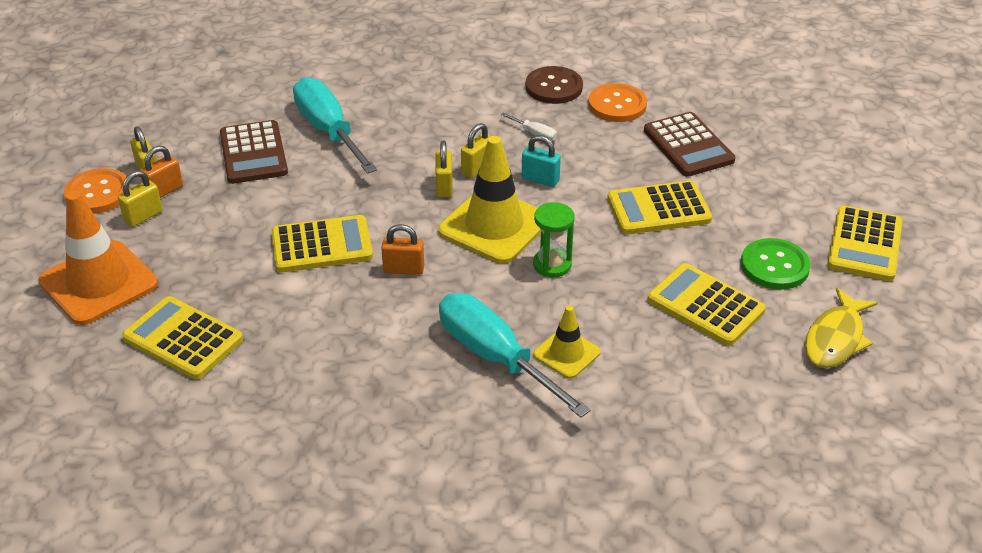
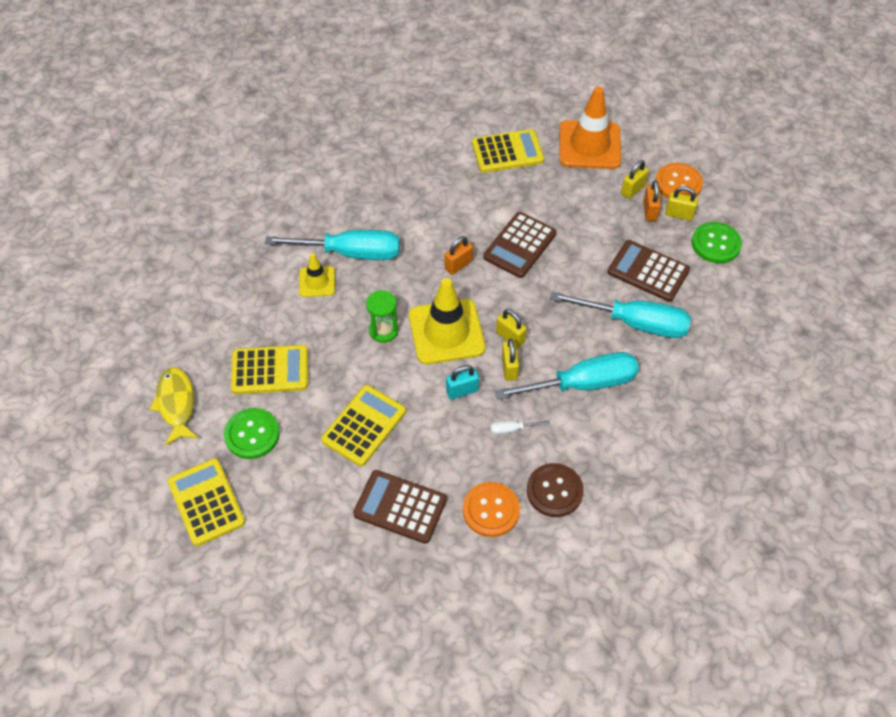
camera: 135 degrees right, 15 degrees up
yellow padlock [118,171,162,227] -> yellow padlock turned 45 degrees clockwise [621,160,649,199]
yellow calculator [271,215,373,273] -> brown calculator [483,212,557,278]
none -> turquoise screwdriver [494,352,639,399]
none -> green button [692,222,742,263]

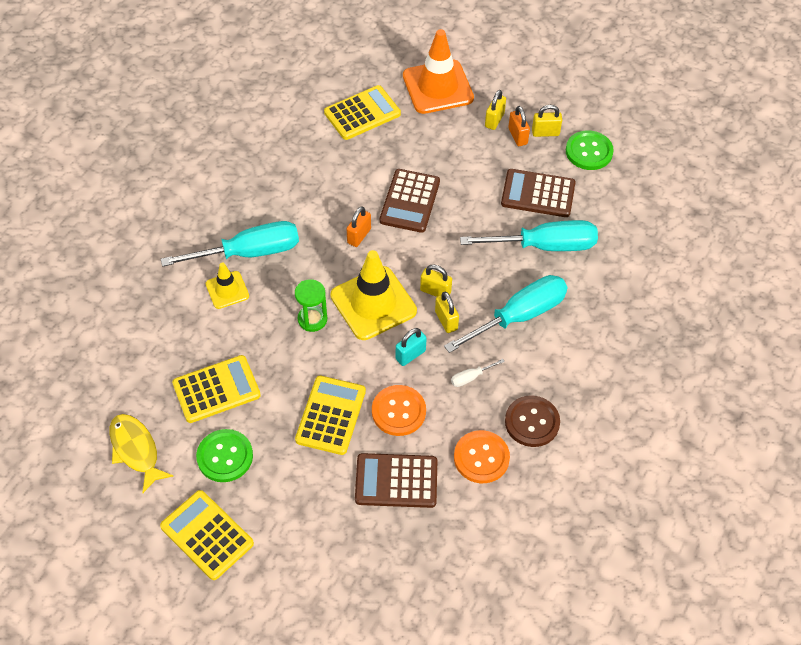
camera: 20 degrees left, 0 degrees up
orange button [655,163,703,199] -> orange button moved to [372,385,426,436]

